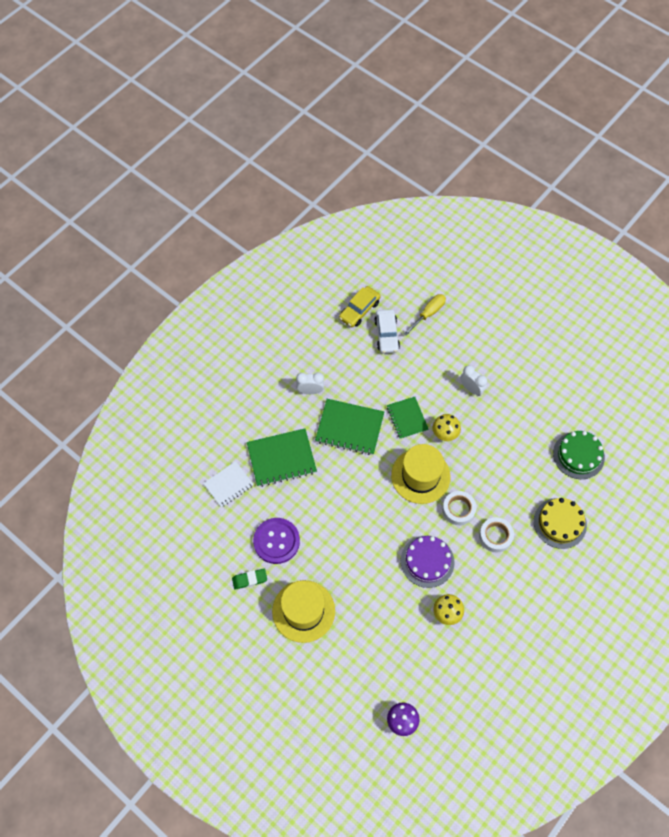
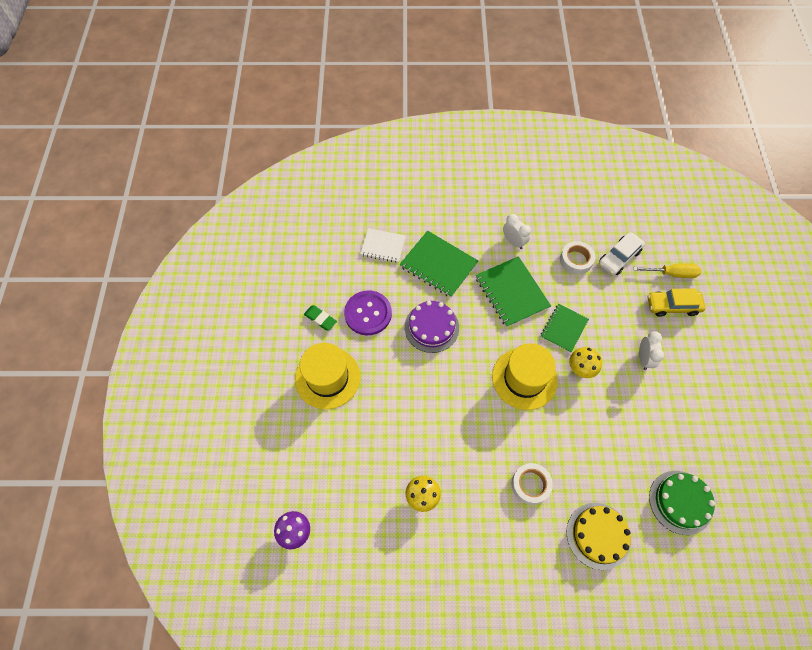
camera: 50 degrees right, 0 degrees up
yellow car [339,286,381,327] -> yellow car moved to [648,288,706,317]
purple cake [401,535,455,588] -> purple cake moved to [405,301,459,353]
white tape [442,491,476,525] -> white tape moved to [560,241,595,275]

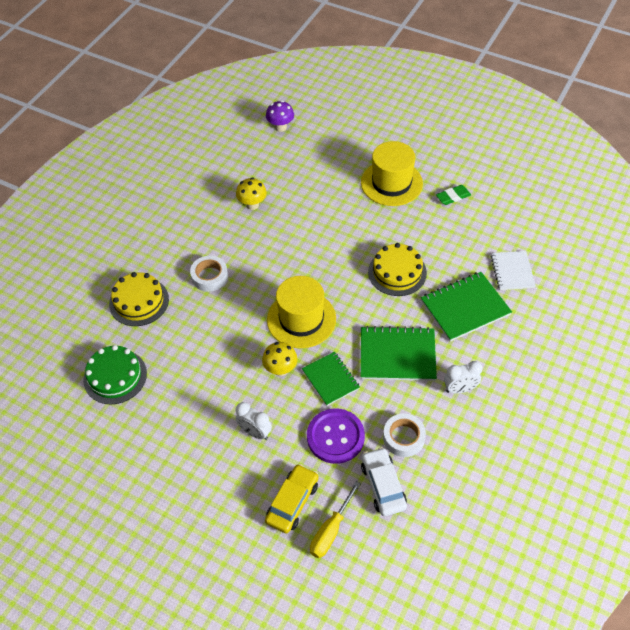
camera: 120 degrees right, 10 degrees down
purple button [344,290,392,335] -> purple button moved to [307,409,365,464]
white notebook [360,228,406,263] -> white notebook turned 45 degrees counterclockwise [491,251,536,290]
purple cake [405,301,459,353] -> yellow cake [368,243,427,296]

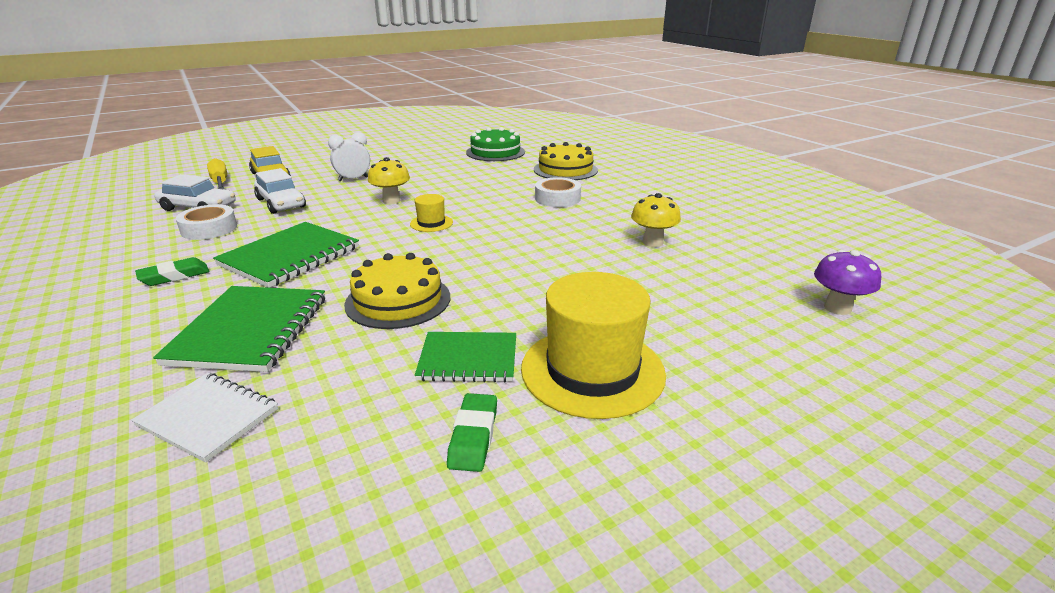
camera: 120 degrees right, 25 degrees down
yellow hat [267,276,336,348] -> yellow hat [410,194,453,232], size x0.46
green notebook [302,352,360,406] -> green notebook moved to [415,332,516,382]
purple button [307,409,365,464] -> white car [254,168,306,214]
white clock [444,361,482,394] -> green eraser [135,257,210,286]

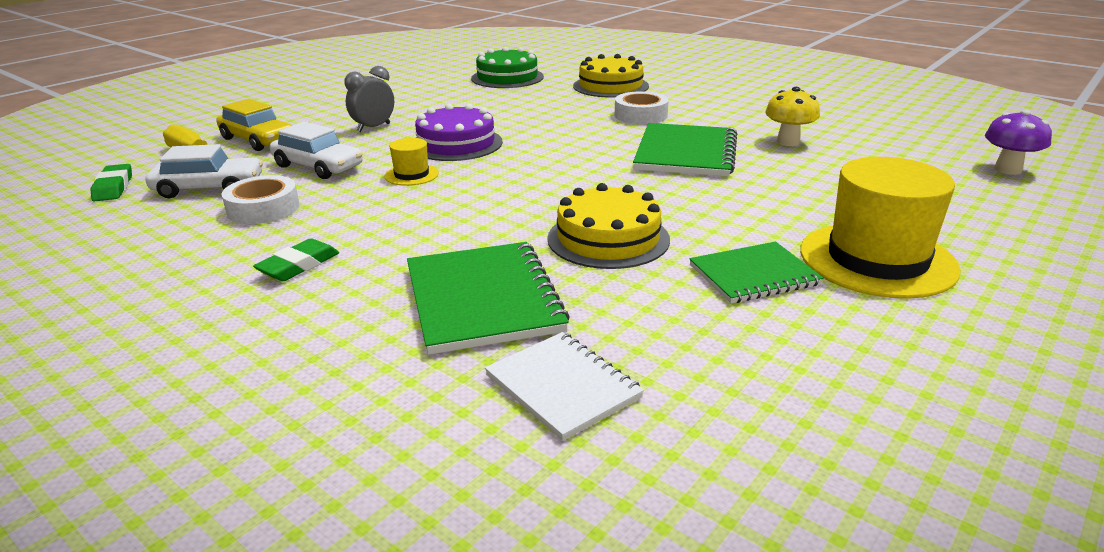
camera: 20 degrees left, 0 degrees up
white notebook [132,373,278,463] -> white notebook turned 45 degrees clockwise [485,332,644,441]
green notebook [213,222,359,288] -> green notebook moved to [633,123,737,177]
white clock [328,132,370,181] -> grey clock [344,66,394,132]
yellow mushroom [368,157,410,204] -> purple cake [415,104,503,161]
yellow hat [410,194,453,232] -> yellow hat moved to [384,138,439,186]
green eraser [447,393,497,472] -> green eraser moved to [90,164,132,201]

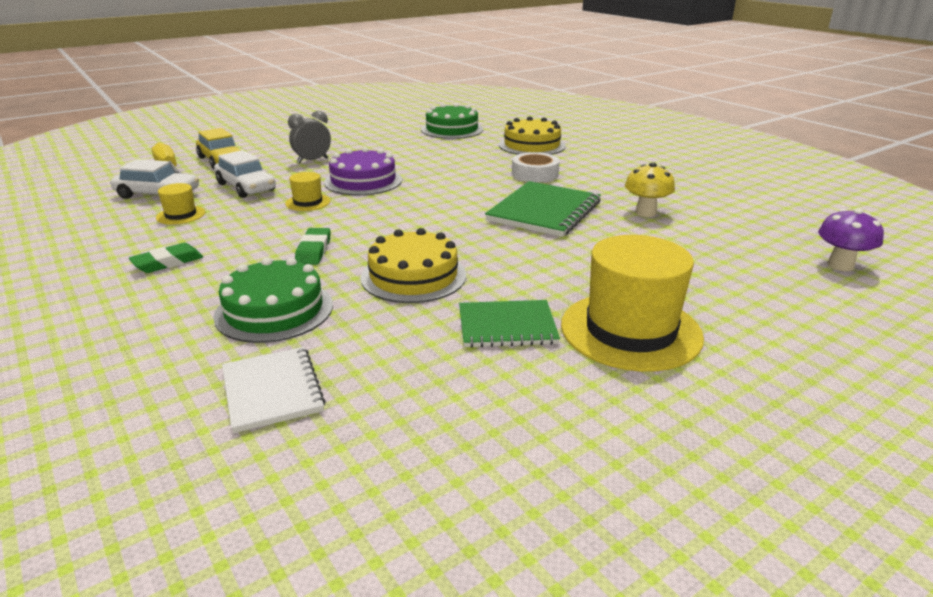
camera: 15 degrees right, 0 degrees up
green eraser [90,164,132,201] -> green eraser moved to [295,228,330,265]
white tape [222,175,299,224] -> yellow hat [156,183,205,225]
green notebook [407,242,570,355] -> green cake [213,257,333,343]

